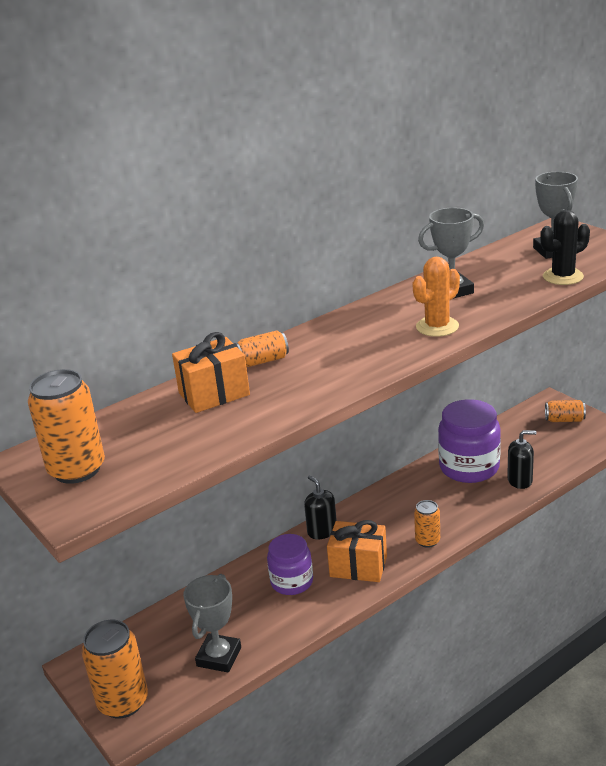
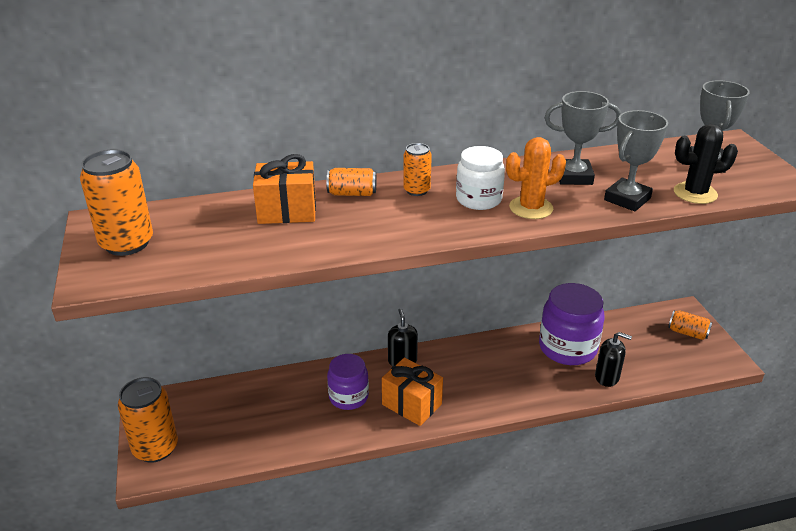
camera: 20 degrees right, 5 degrees up
grey trophy [183,574,241,673] -> grey trophy moved to [604,110,668,211]
orange can [414,500,440,548] -> orange can moved to [403,143,432,196]
none -> white jar [456,146,505,210]

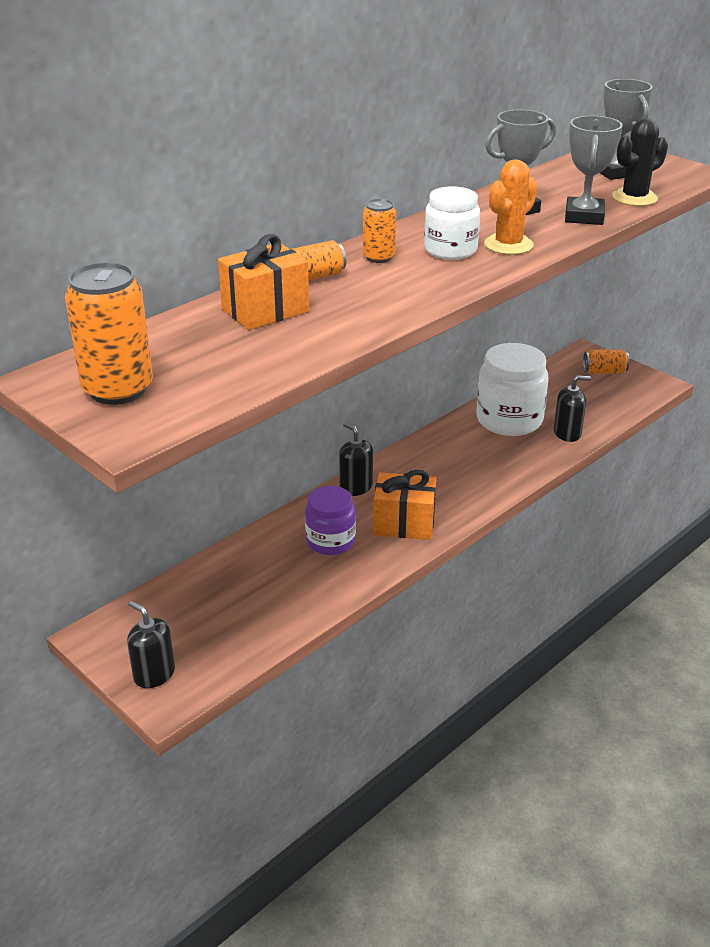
camera: 30 degrees left, 0 degrees up
orange can [118,377,178,463] -> black soap dispenser [127,601,175,688]
purple jar [539,283,605,365] -> white jar [476,343,549,436]

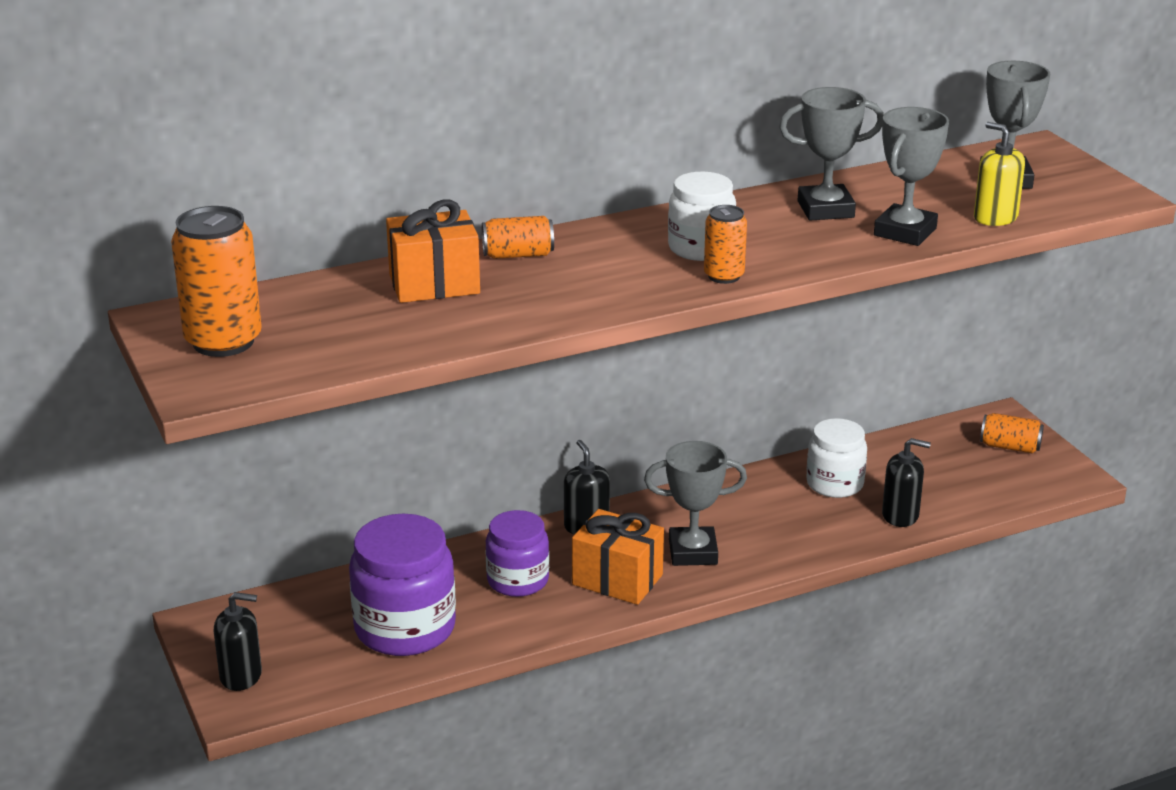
camera: 20 degrees right, 5 degrees down
black soap dispenser [127,601,175,688] -> black soap dispenser turned 120 degrees clockwise [214,592,262,691]
orange can [363,199,396,263] -> orange can moved to [704,205,747,284]
white jar [476,343,549,436] -> white jar [806,418,867,498], size x0.64
orange cactus [484,159,537,255] -> none
black cactus [612,118,668,206] -> yellow soap dispenser [974,122,1025,226]
none -> purple jar [349,514,456,656]
none -> grey trophy [644,441,747,566]

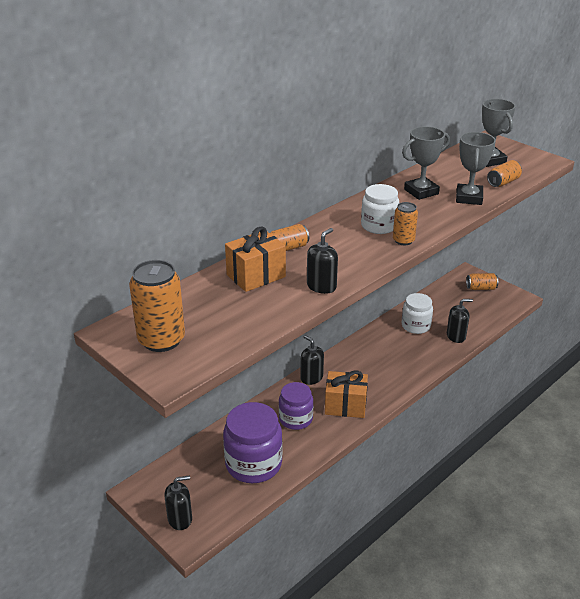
camera: 20 degrees left, 5 degrees up
grey trophy [644,441,747,566] -> none
yellow soap dispenser [974,122,1025,226] -> orange can [487,160,522,187]
none -> black soap dispenser [307,228,338,294]

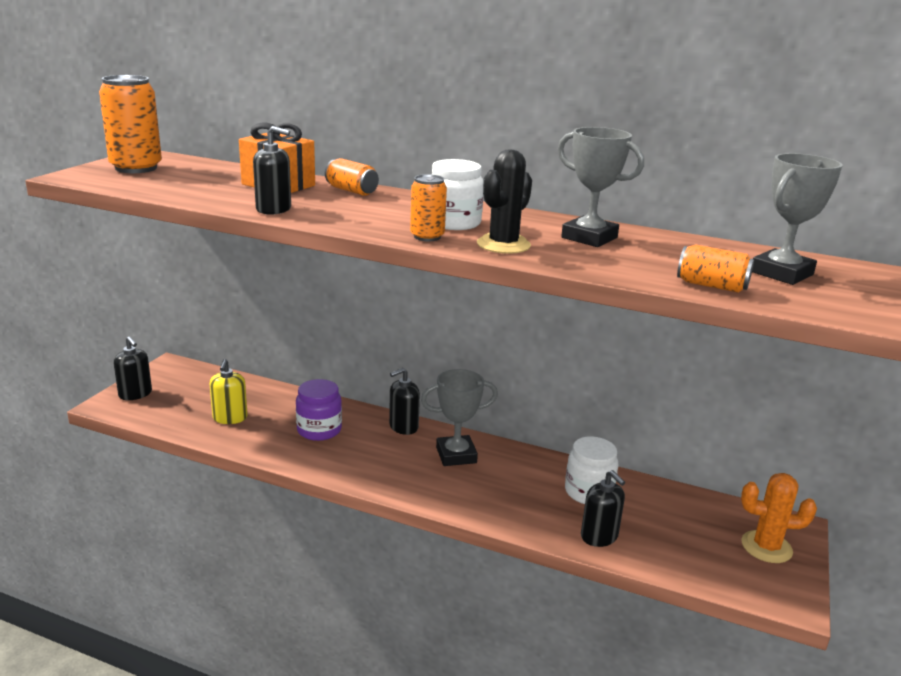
camera: 65 degrees right, 10 degrees down
purple jar [223,402,283,483] -> yellow soap dispenser [210,359,248,424]
black soap dispenser [300,335,324,385] -> black soap dispenser turned 150 degrees counterclockwise [389,368,420,435]
orange gift [325,370,368,418] -> none
grey trophy [456,132,496,205] -> grey trophy moved to [421,369,498,466]
orange can [466,273,498,290] -> orange cactus [741,473,817,563]
none -> black cactus [477,149,532,254]

